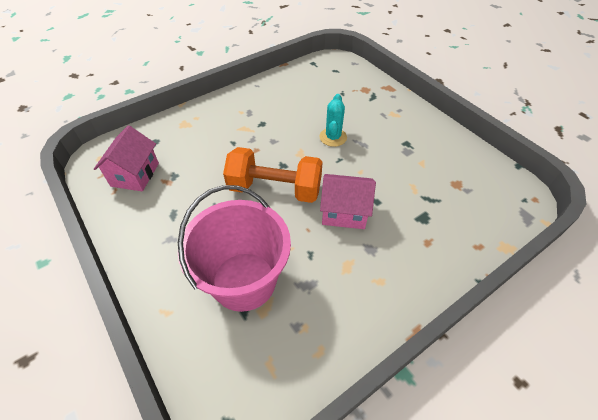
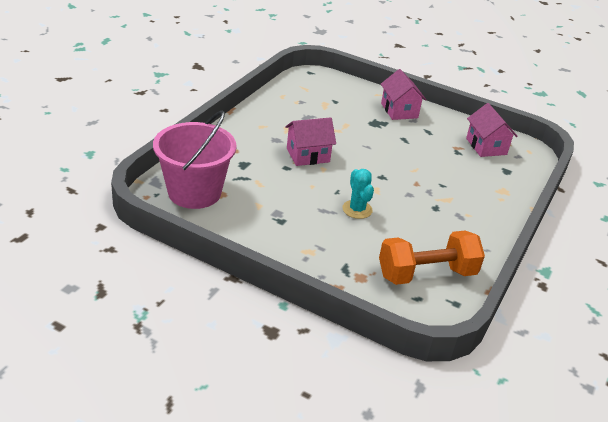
camera: 150 degrees right, 15 degrees down
pink bucket [178,185,291,312] -> pink bucket moved to [153,111,236,209]
orange dumbbell [223,147,323,203] -> orange dumbbell moved to [379,230,485,285]
none -> pink house [381,69,426,120]

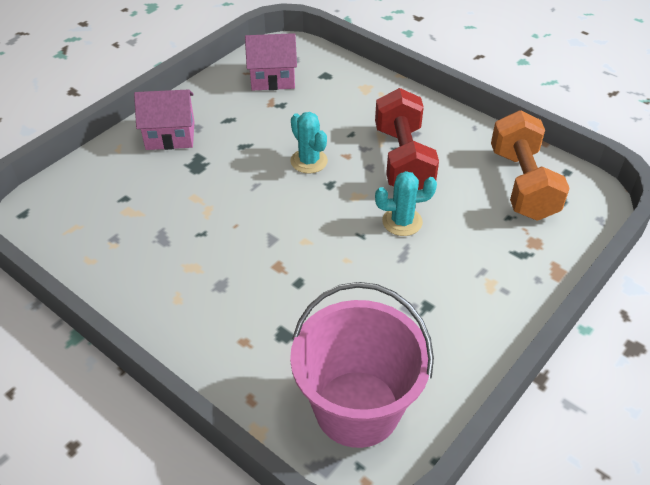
camera: 75 degrees left, 10 degrees up
pink house [285,117,336,166] -> none
none -> turquoise cactus [291,112,328,174]
none -> red dumbbell [375,88,439,190]

